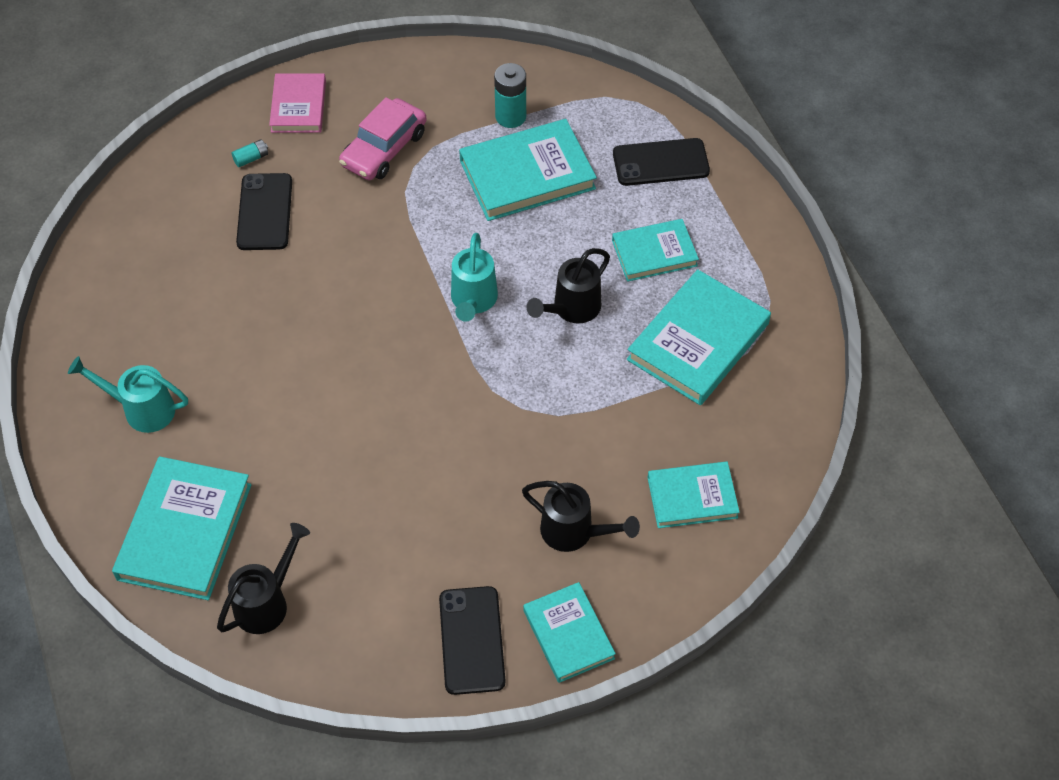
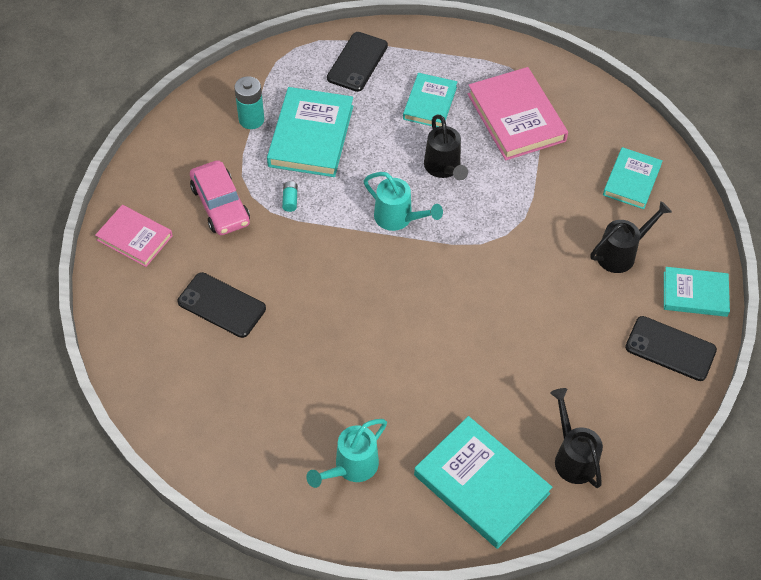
camera: 60 degrees left, 0 degrees up
turquoise battery [232,139,268,167] -> turquoise battery moved to [282,181,298,212]
turquoise book [627,269,771,405] -> pink book [468,67,568,160]

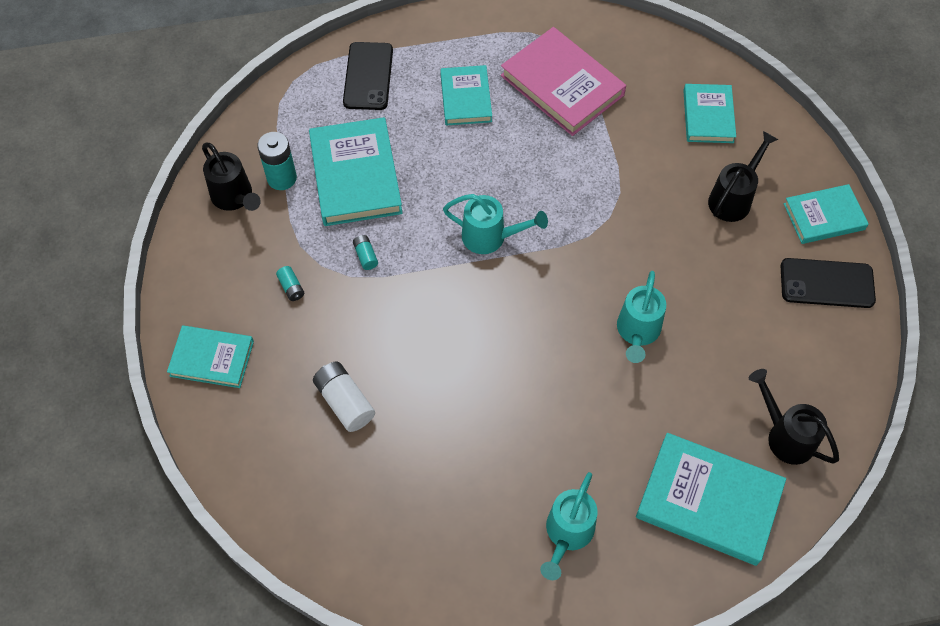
camera: 20 degrees left, 5 degrees up
pink book [95,205,173,267] -> turquoise book [167,325,254,388]
black phone [178,272,266,338] -> white battery [313,361,375,432]
pink car [190,160,250,235] -> turquoise battery [276,266,304,301]
black watering can [424,115,468,180] -> black watering can moved to [202,142,261,211]
none -> turquoise watering can [617,271,666,363]

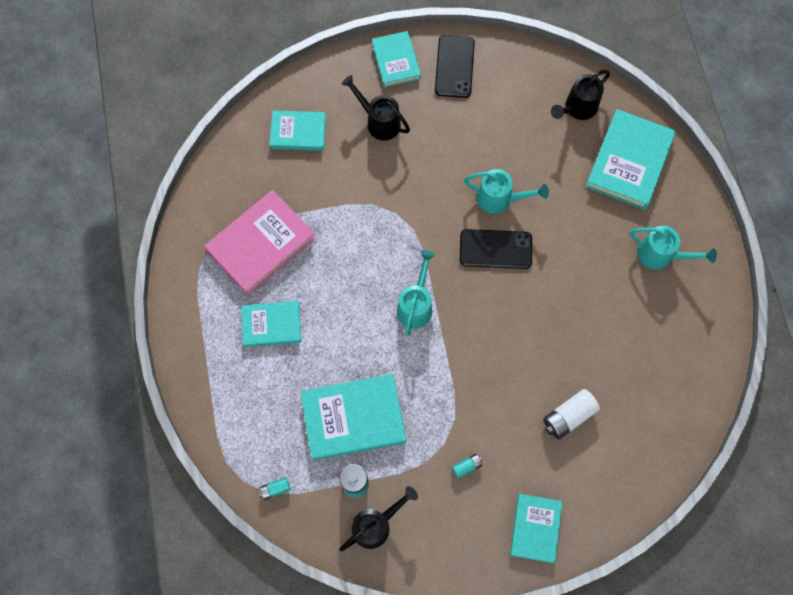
camera: 90 degrees left, 10 degrees up
black phone [343,42,393,110] -> black phone moved to [460,229,532,269]
turquoise battery [353,235,378,270] -> turquoise battery moved to [259,477,291,500]

